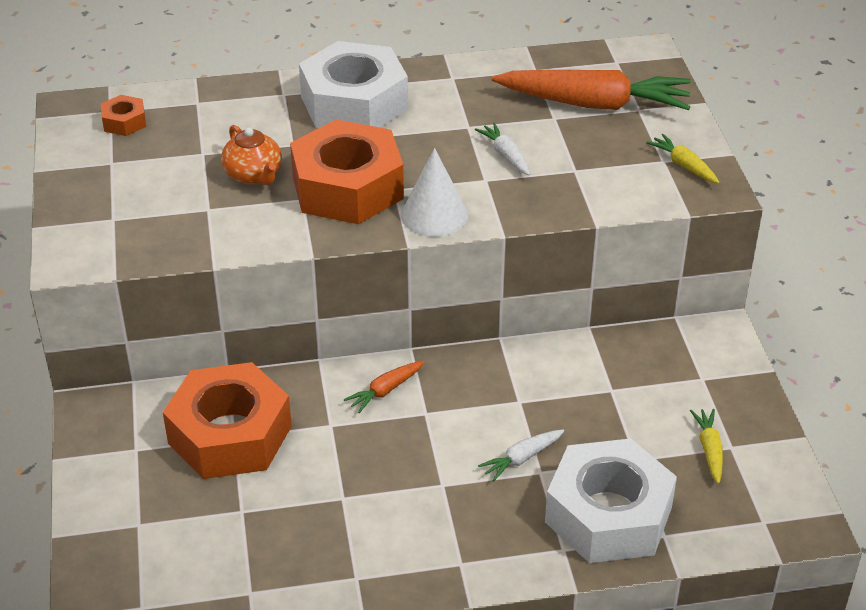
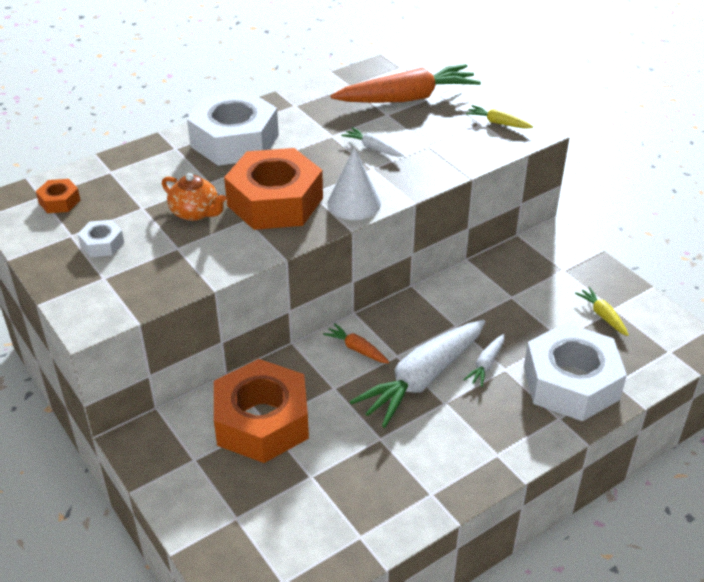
camera: 25 degrees left, 0 degrees up
orange carrot [344,361,424,413] -> orange carrot turned 105 degrees clockwise [323,323,389,364]
none -> white nut [78,220,124,257]
none -> white carrot [349,320,486,428]

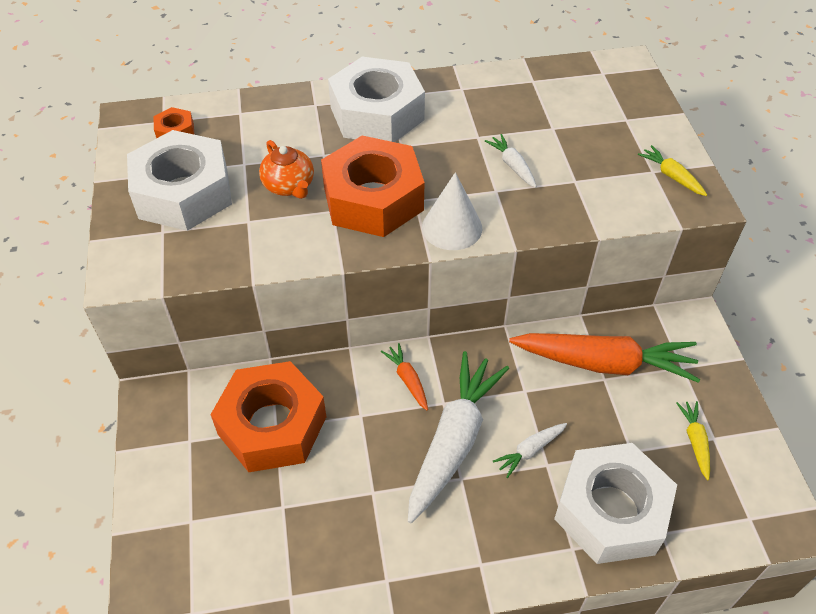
camera: 25 degrees right, 10 degrees up
white nut [78,220,124,257] -> white nut [127,130,232,231], size x2.34
orange carrot [331,64,481,103] -> orange carrot moved to [509,333,700,383]
white carrot [349,320,486,428] -> white carrot turned 135 degrees clockwise [408,351,509,523]

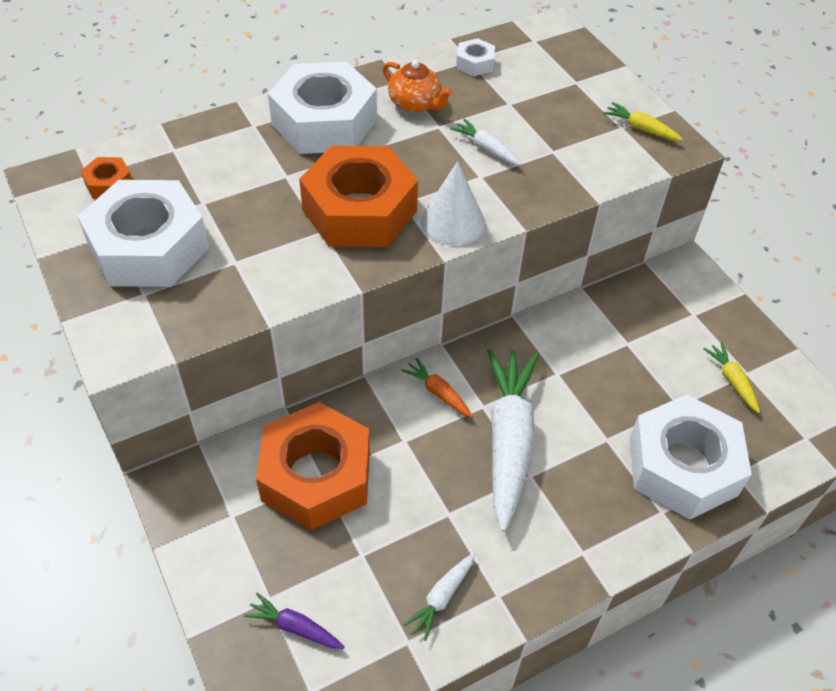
camera: 20 degrees left, 0 degrees up
orange teapot [259,140,314,199] -> orange teapot moved to [383,60,453,113]
white carrot [493,423,567,478] -> white carrot moved to [403,553,475,641]
orange carrot [509,333,700,383] -> none
none -> purple carrot [244,593,345,649]
none -> white nut [456,38,495,76]

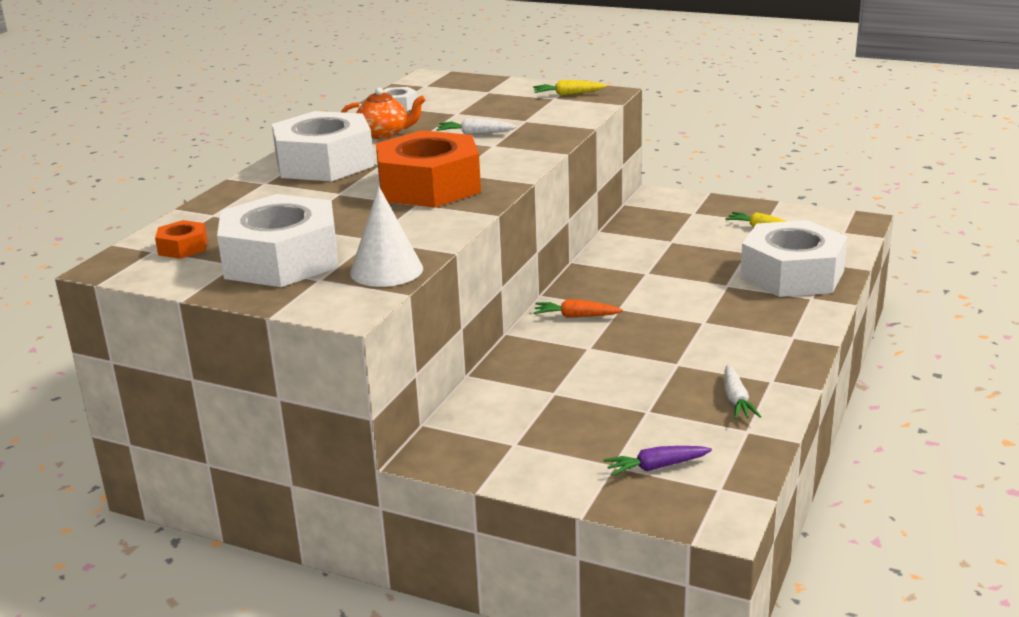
camera: 35 degrees left, 25 degrees down
orange nut [256,402,370,530] -> none
white cone [421,161,485,246] -> white cone moved to [350,186,423,287]
white carrot [487,349,539,532] -> none

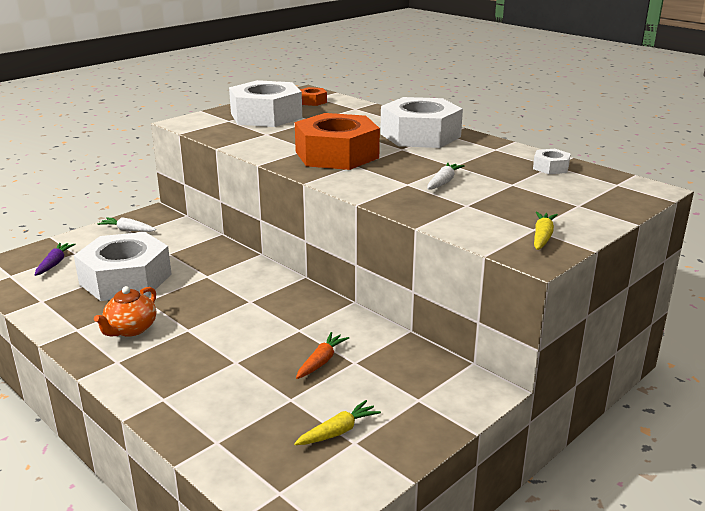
camera: 110 degrees right, 0 degrees up
orange teapot [341,87,425,139] -> orange teapot moved to [94,286,156,337]
white cone [350,186,423,287] -> none
orange carrot [534,300,623,318] -> orange carrot moved to [296,332,349,379]
white carrot [724,365,761,419] -> white carrot moved to [97,217,156,232]
white nut [740,220,848,297] -> white nut moved to [74,232,172,301]

